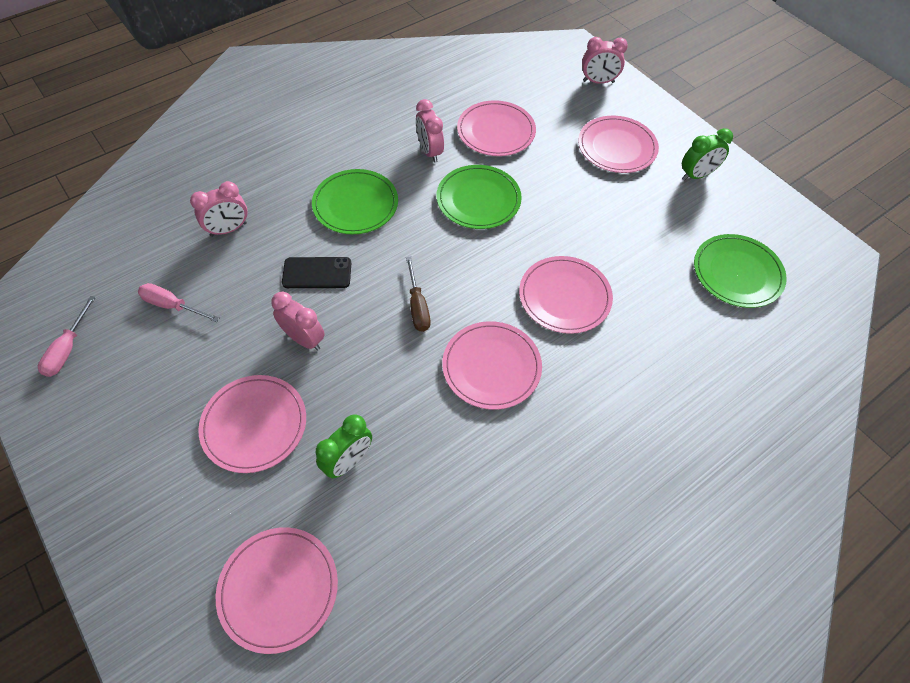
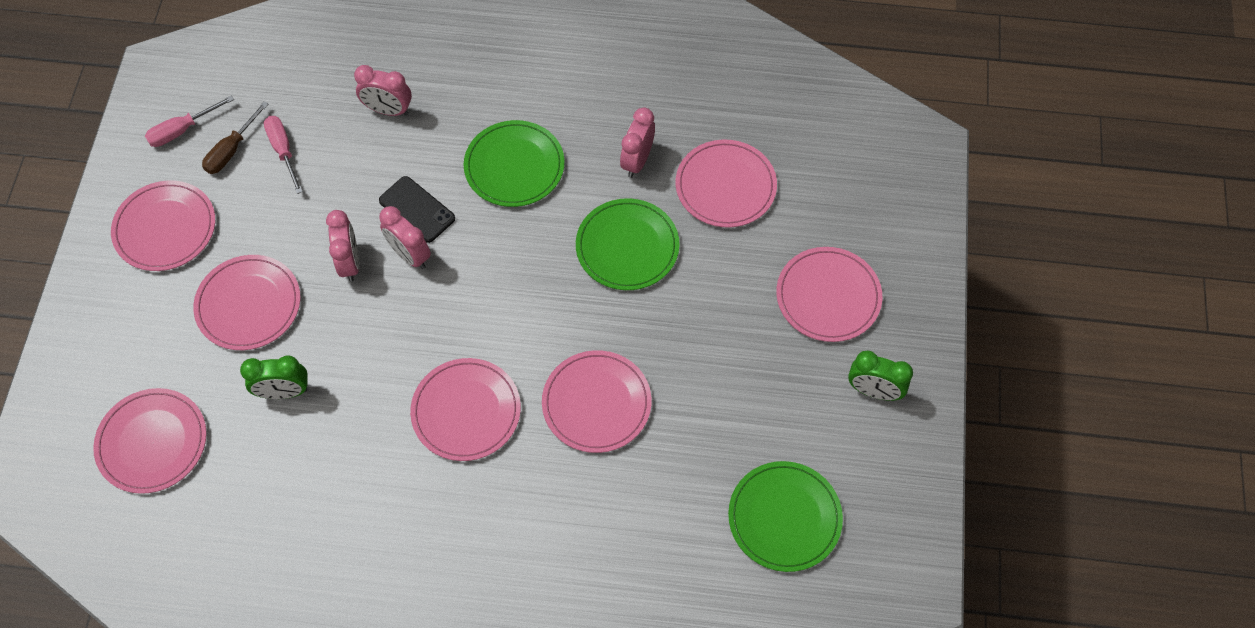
camera: 45 degrees right, 5 degrees up
brown screwdriver [406,257,430,332] -> brown screwdriver moved to [202,101,268,174]
pink clock [582,37,628,84] -> pink clock moved to [379,206,431,269]
none -> pink plate [111,181,215,271]

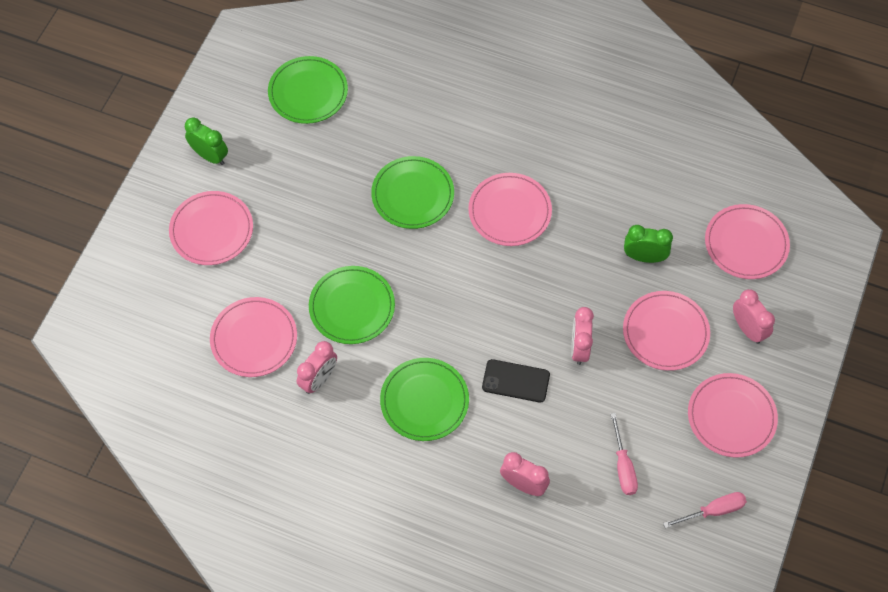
camera: 165 degrees left, 0 degrees up
brown screwdriver [202,101,268,174] -> none
black phone [379,176,455,243] -> black phone turned 45 degrees counterclockwise [482,359,550,403]
pink clock [379,206,431,269] -> pink clock moved to [733,289,775,344]
pink plate [542,350,652,453] -> green plate [371,156,454,229]

